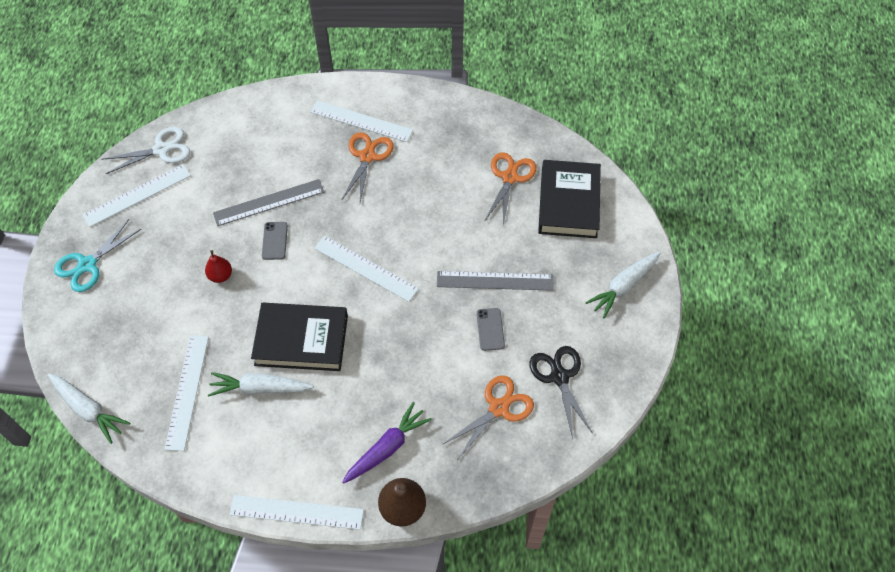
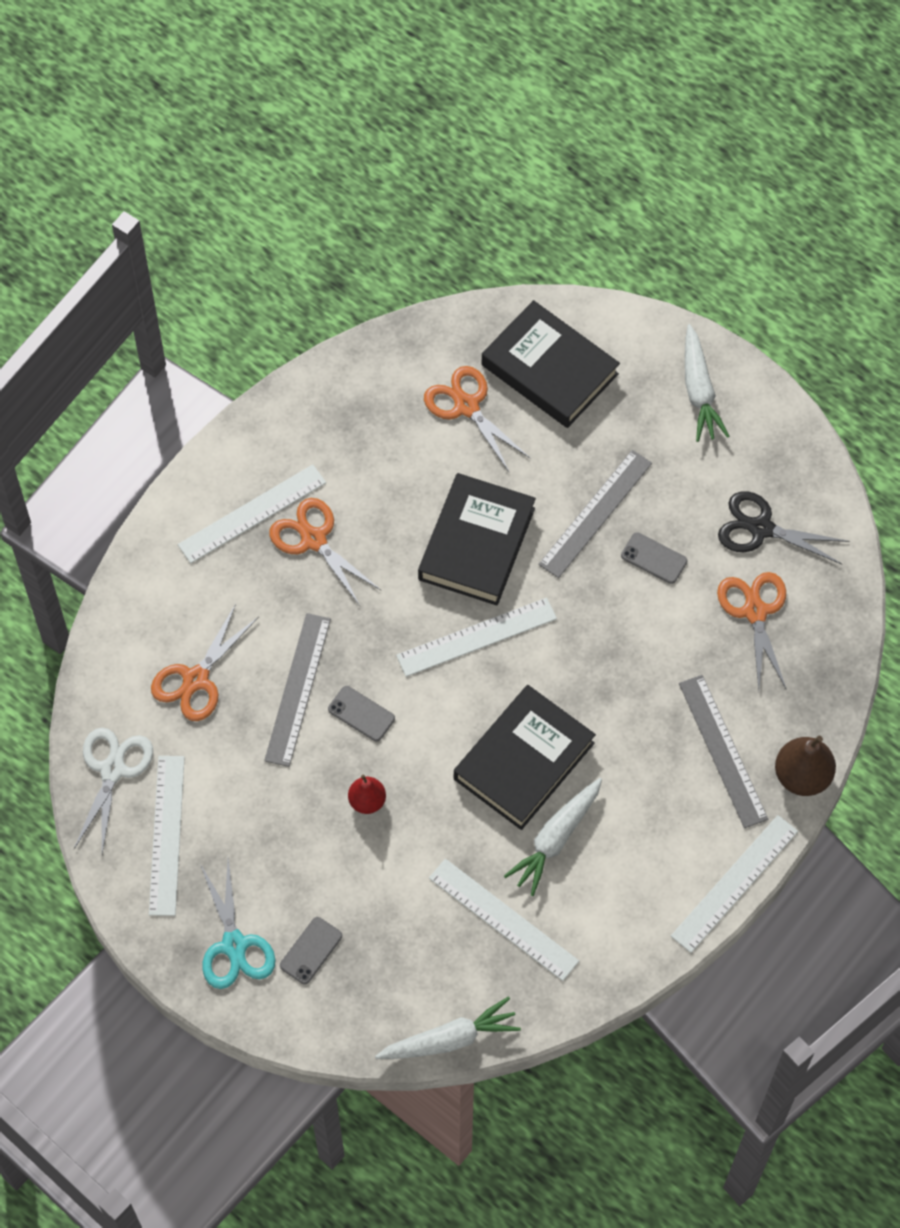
camera: 55 degrees left, 5 degrees up
purple carrot [343,402,432,483] -> grey ruler [679,675,768,828]
none -> orange scissors [151,604,259,721]
none -> grey phone [280,917,342,984]
none -> black book [418,473,536,605]

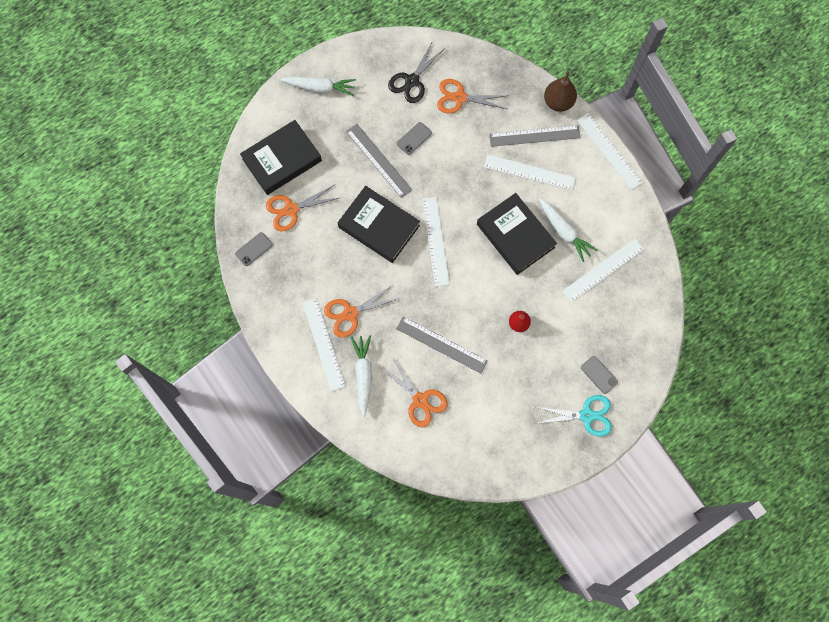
camera: 75 degrees left, 10 degrees up
white scissors [74,728,153,854] -> none
white ruler [149,756,185,916] -> white ruler moved to [484,155,576,190]
grey phone [328,686,395,742] -> grey phone moved to [235,232,273,266]
white carrot [375,997,521,1059] -> white carrot moved to [351,335,372,417]

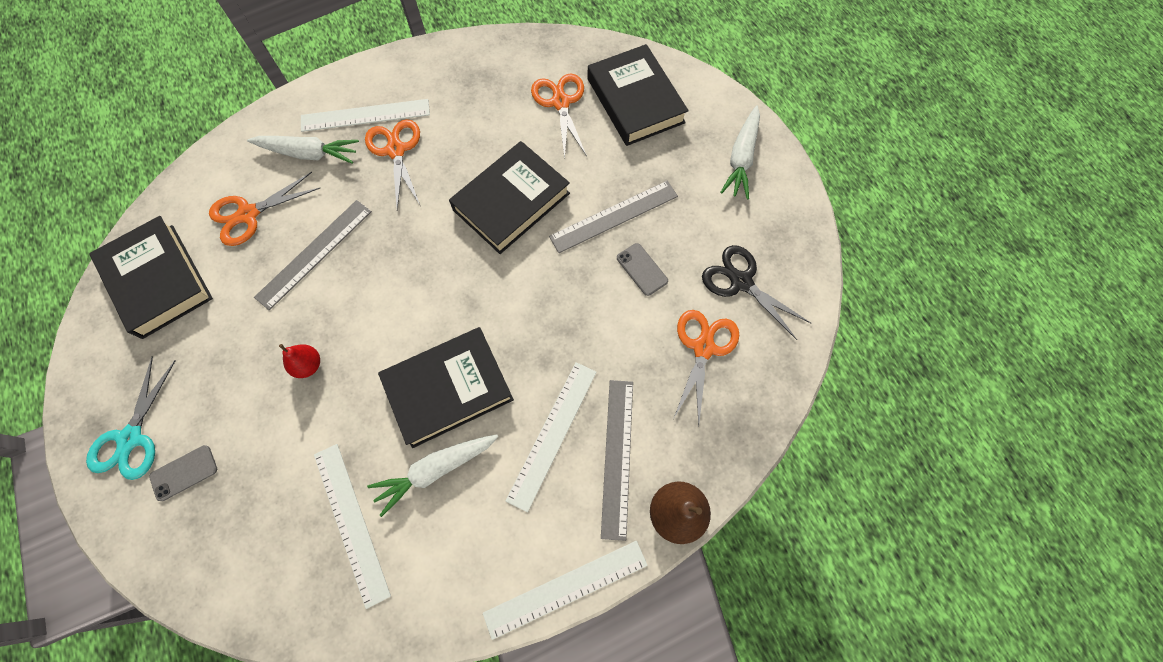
camera: 100 degrees right, 5 degrees down
grey phone [235,232,273,266] -> none
white ruler [423,197,450,287] -> none
none -> black book [89,216,213,339]

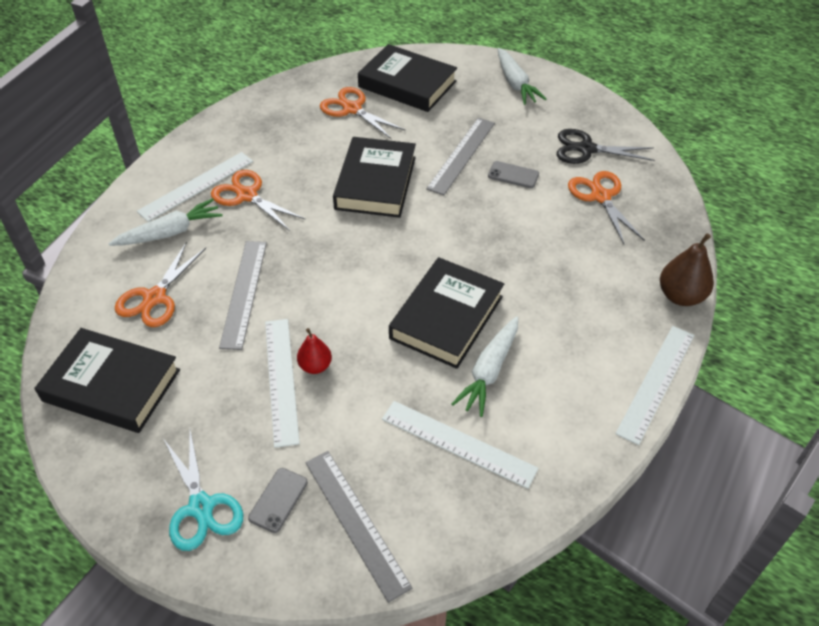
camera: 35 degrees left, 20 degrees down
white ruler [506,362,597,512] -> white ruler moved to [265,319,300,448]
grey ruler [601,380,633,541] -> grey ruler moved to [305,451,413,603]

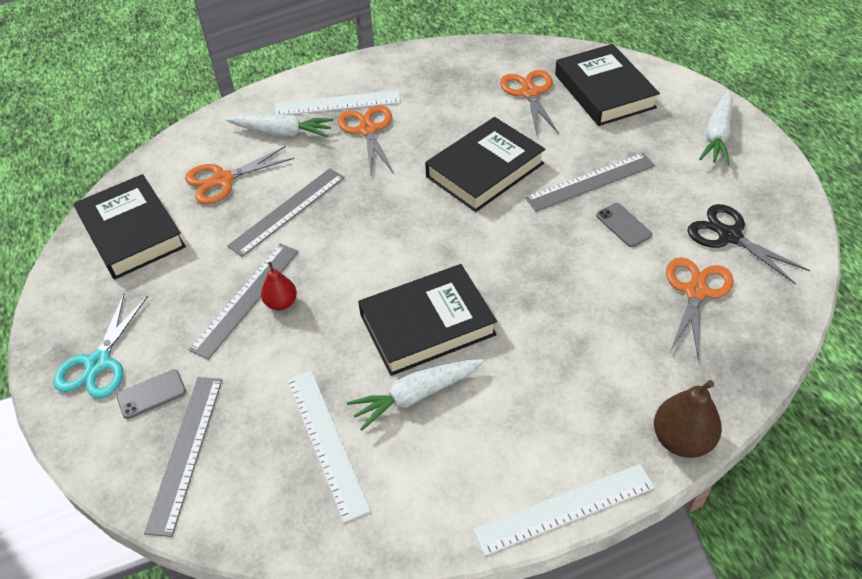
camera: 40 degrees right, 0 degrees up
white ruler [265,319,300,448] -> grey ruler [189,244,299,360]

